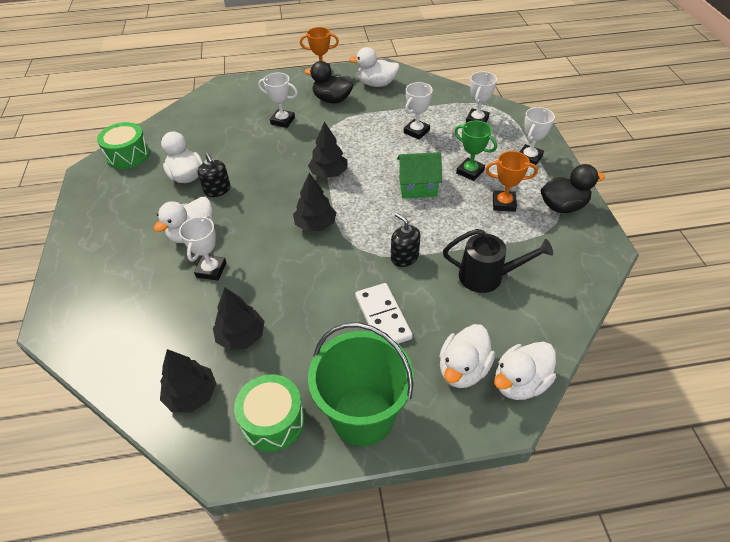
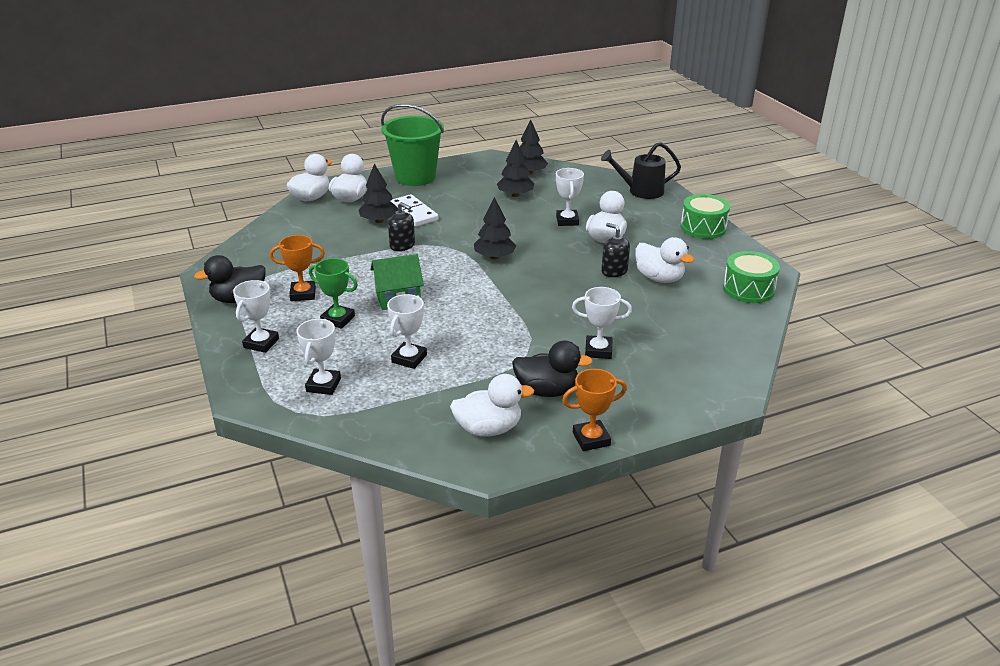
camera: 165 degrees right, 15 degrees down
green drum [234,374,305,452] -> green drum moved to [681,194,730,239]
black tree [308,122,348,178] -> black tree moved to [358,163,398,223]
black watering can [443,229,553,293] -> black watering can moved to [601,142,681,199]

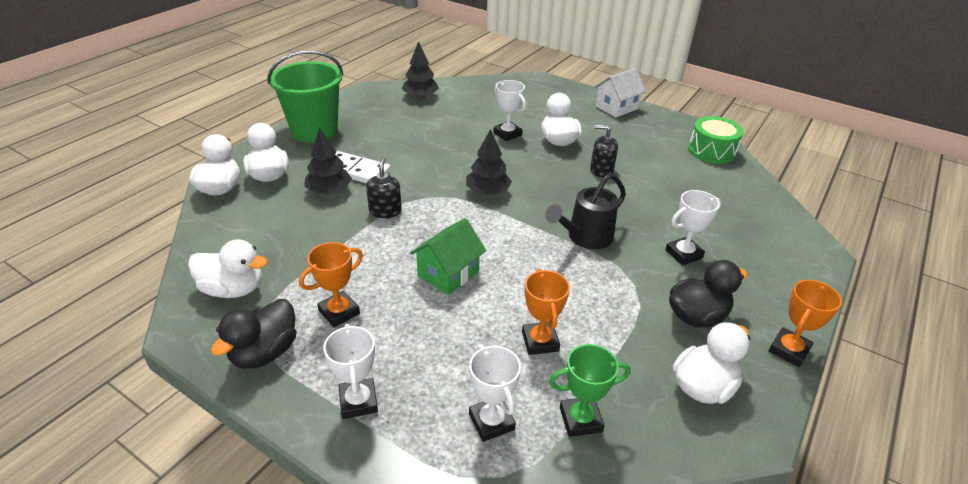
camera: 35 degrees left, 5 degrees up
green trophy [309,258,358,329] -> green trophy moved to [549,344,630,437]
white trophy [387,294,427,369] -> orange trophy [522,269,570,355]
black soap dispenser [388,202,415,251] -> black soap dispenser turned 90 degrees counterclockwise [366,157,402,218]
black tree [497,140,534,197] -> none
black watering can [601,142,681,199] -> black watering can moved to [545,173,626,249]
white duck [635,237,694,283] -> white duck moved to [188,239,268,298]
green drum [681,194,730,239] -> white house [594,68,646,117]

